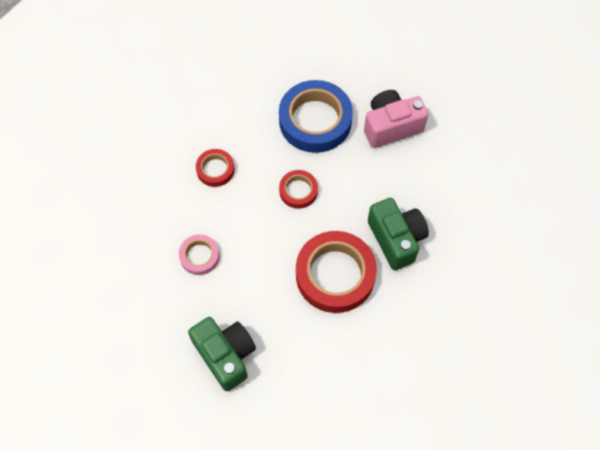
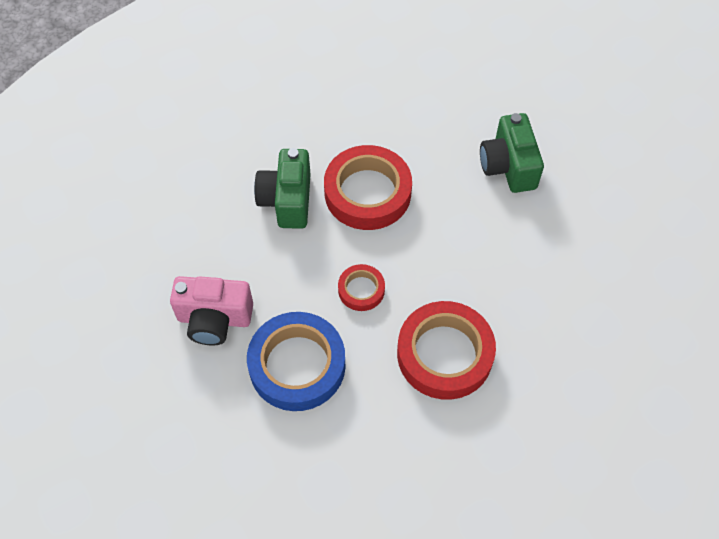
camera: 155 degrees left, 5 degrees down
pink tape [179,234,220,275] -> none
red tape [196,149,235,187] -> red tape [397,301,496,400], size x1.98

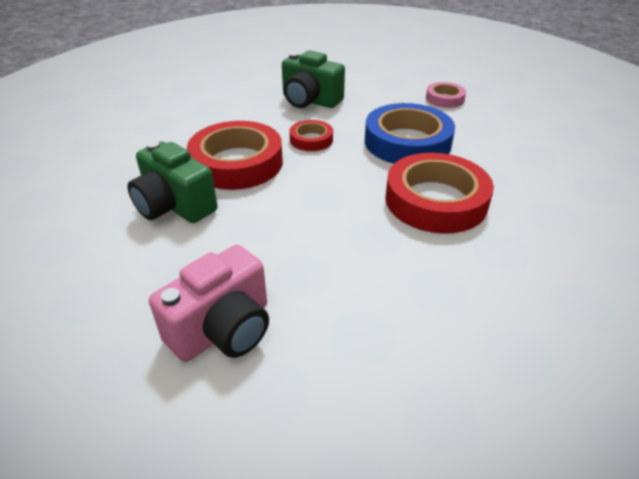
camera: 50 degrees left, 20 degrees down
blue tape [247,312,346,411] -> blue tape moved to [365,103,455,164]
red tape [338,264,385,311] -> red tape moved to [289,120,333,151]
none -> pink tape [426,82,466,108]

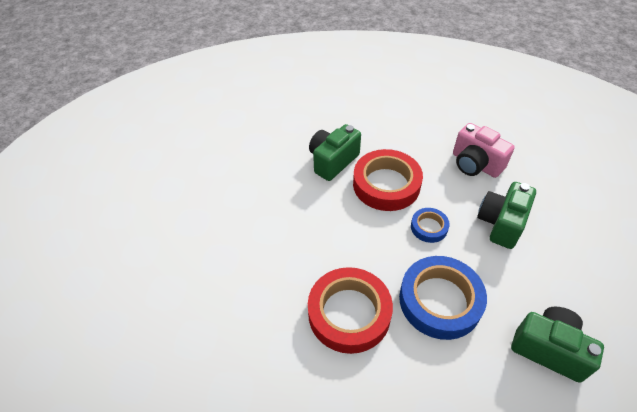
camera: 90 degrees right, 10 degrees up
pink camera [149,245,269,362] -> pink camera moved to [453,123,515,178]
red tape [289,120,333,151] -> blue tape [411,208,450,243]
pink tape [426,82,466,108] -> green camera [511,307,604,383]

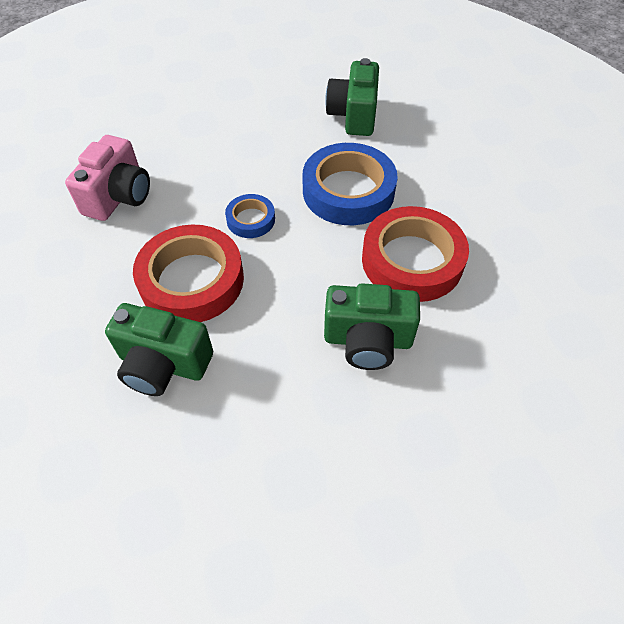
camera: 115 degrees left, 5 degrees up
green camera [477,182,536,249] -> green camera moved to [324,283,420,370]

